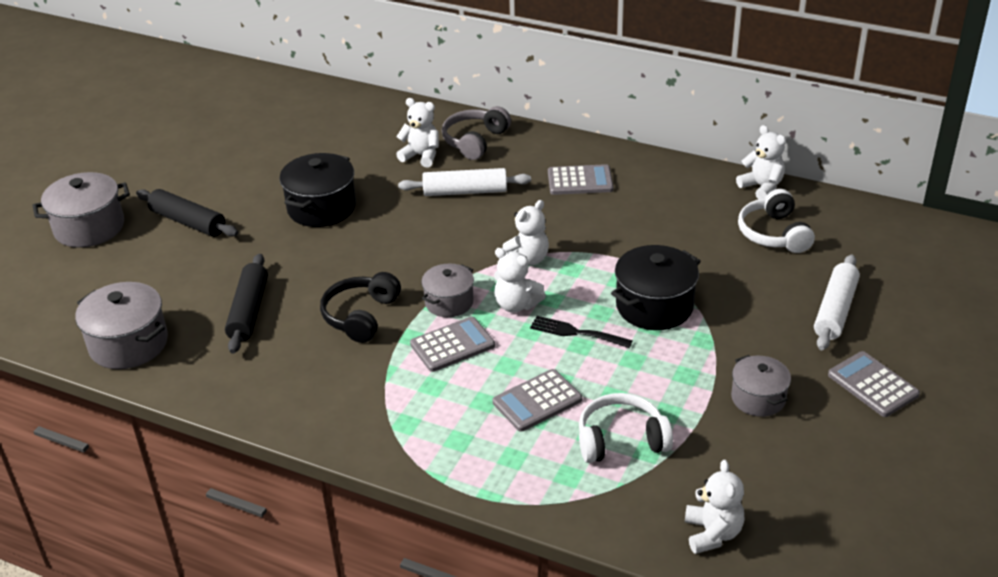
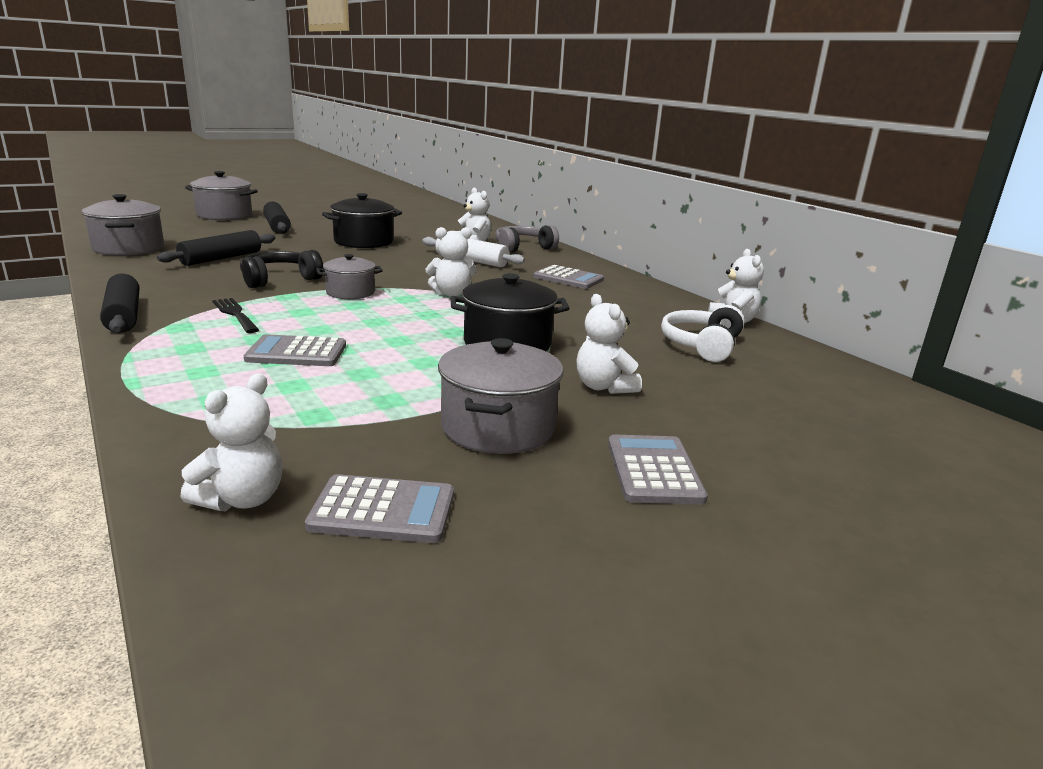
camera: 30 degrees right, 15 degrees down
grey calculator [410,316,495,372] -> grey calculator moved to [305,474,454,543]
white teddy bear [494,248,546,313] -> white teddy bear moved to [577,294,642,394]
black fork [530,316,633,348] -> black fork moved to [212,298,259,333]
white headphones [579,393,673,463] -> none
grey pot [731,355,791,417] -> grey pot [438,338,563,454], size x1.56
white rolling pin [814,255,860,350] -> none
none -> black rolling pin [100,274,139,333]

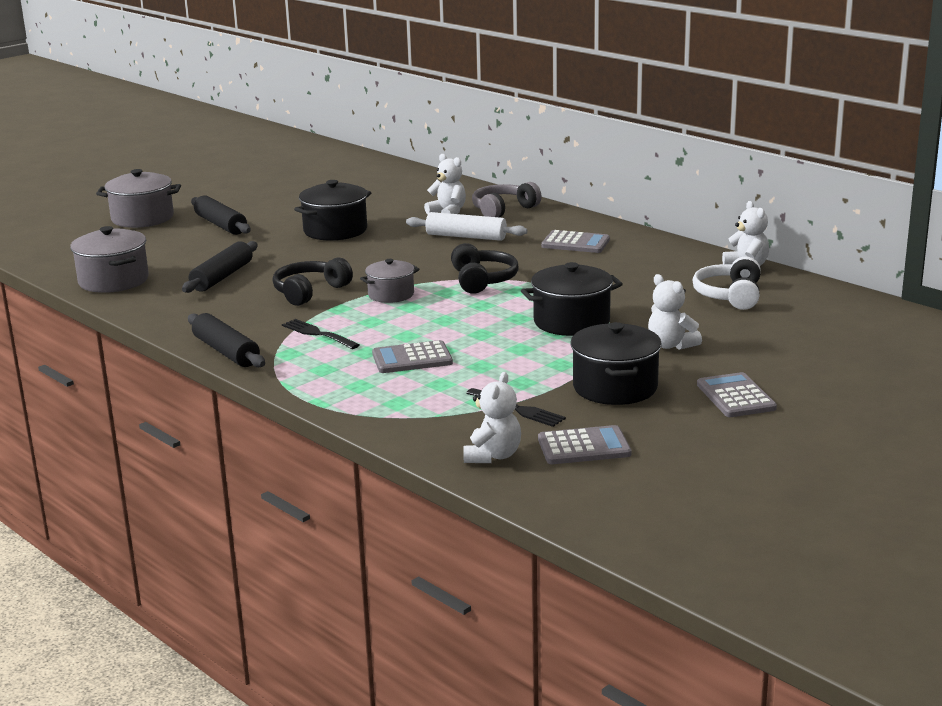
camera: 10 degrees left, 0 degrees up
white teddy bear [426,227,476,297] -> black headphones [451,243,519,294]
grey pot [438,338,563,454] -> black pot [571,322,662,405]
none -> black fork [466,388,566,427]

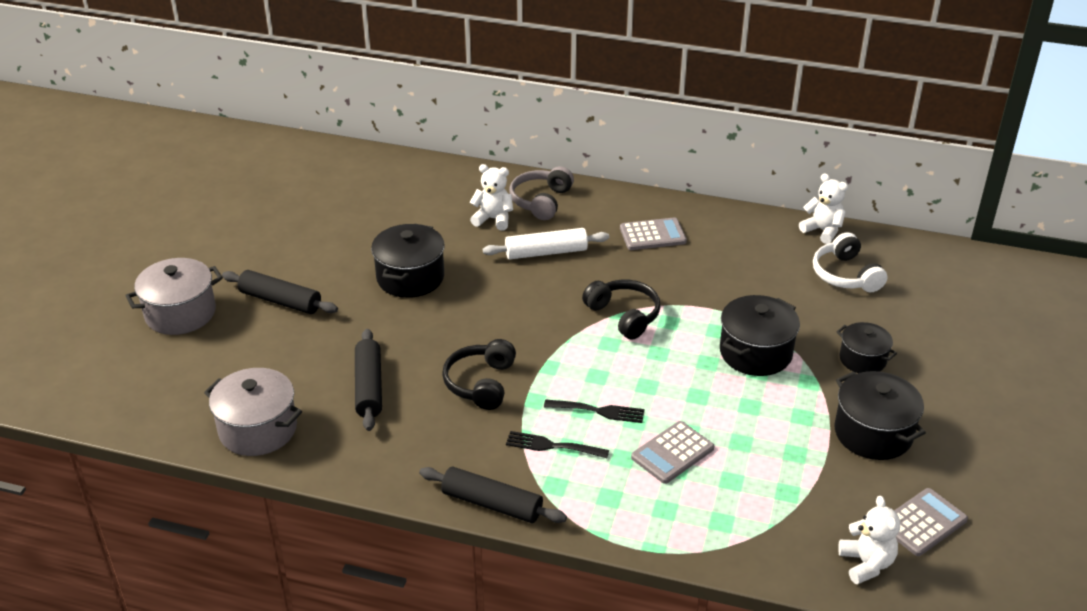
camera: 30 degrees left, 15 degrees up
grey pot [360,259,420,303] -> none
black fork [466,388,566,427] -> black fork moved to [544,399,644,423]
white teddy bear [648,274,702,350] -> black pot [837,322,897,373]
grey calculator [697,372,777,417] -> none

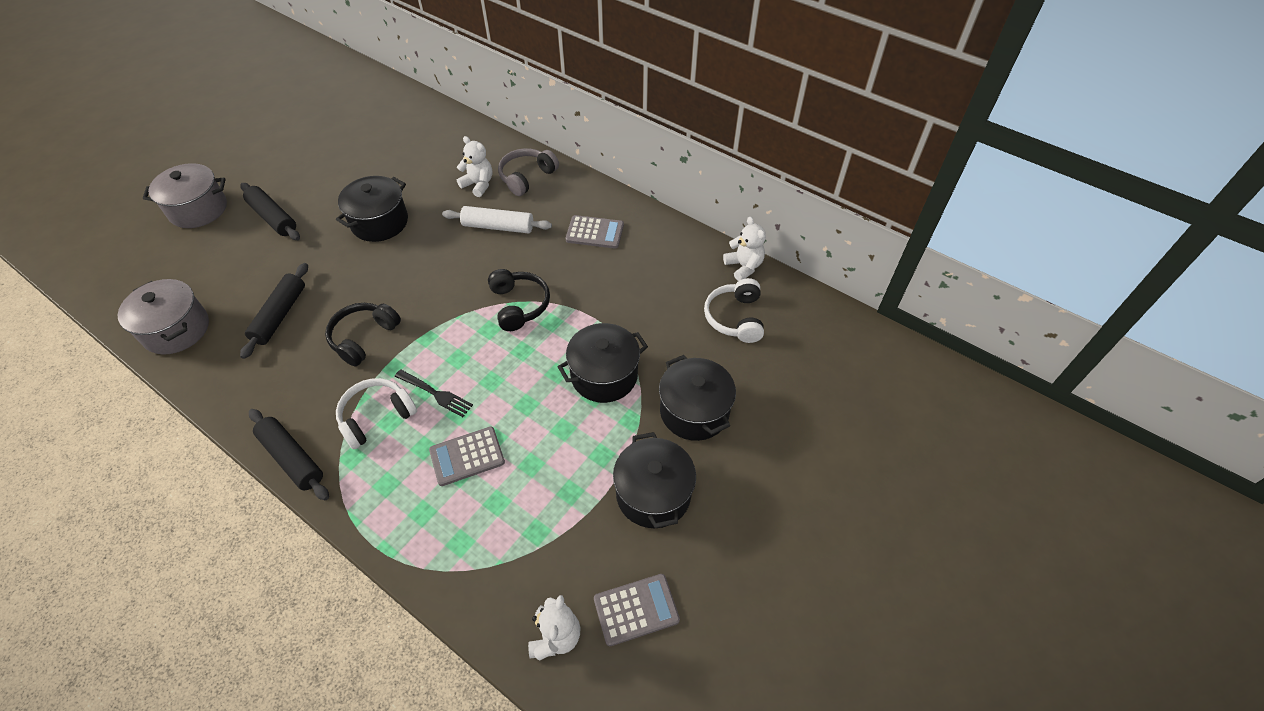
camera: 20 degrees right, 15 degrees up
black fork [506,431,609,458] -> white headphones [336,378,417,449]
black pot [837,322,897,373] -> black pot [659,355,736,441], size x1.56

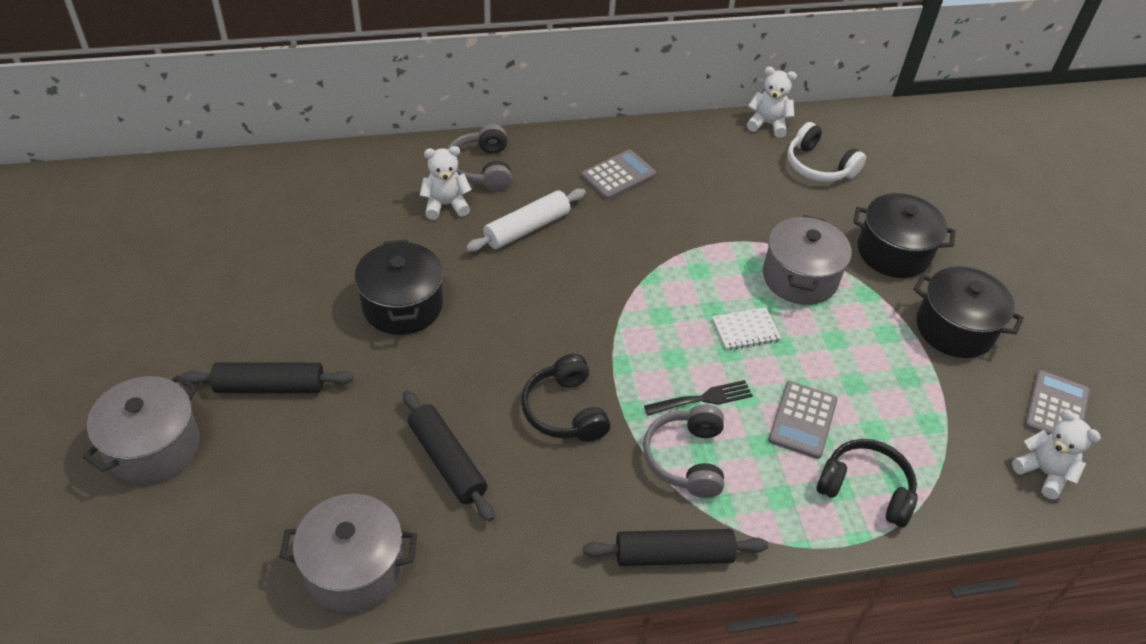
camera: 50 degrees left, 5 degrees down
white headphones [336,378,417,449] -> grey headphones [643,404,724,498]
black headphones [488,269,550,331] -> black headphones moved to [816,439,918,528]
black pot [558,323,648,403] -> grey pot [763,215,852,305]
none -> white notebook [712,307,781,350]

